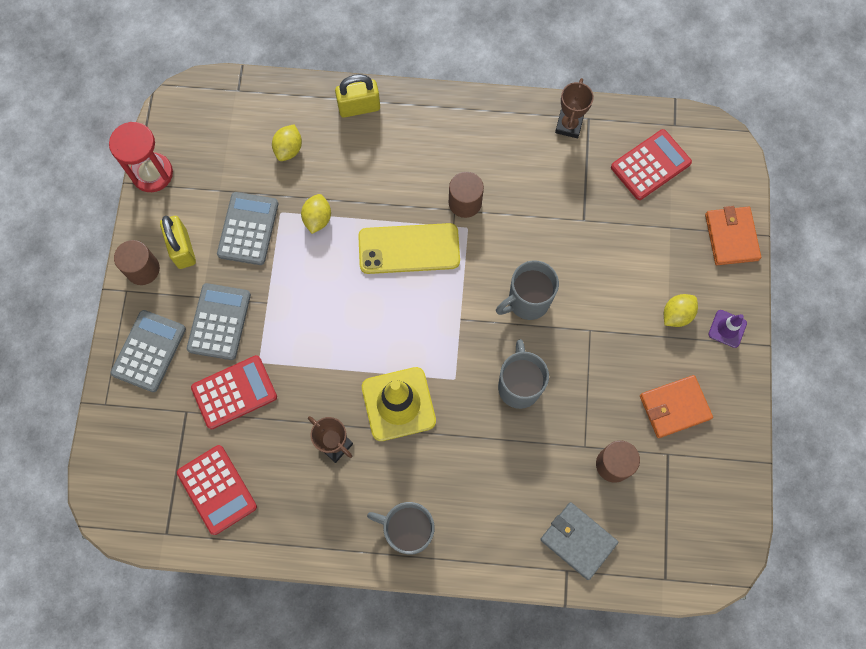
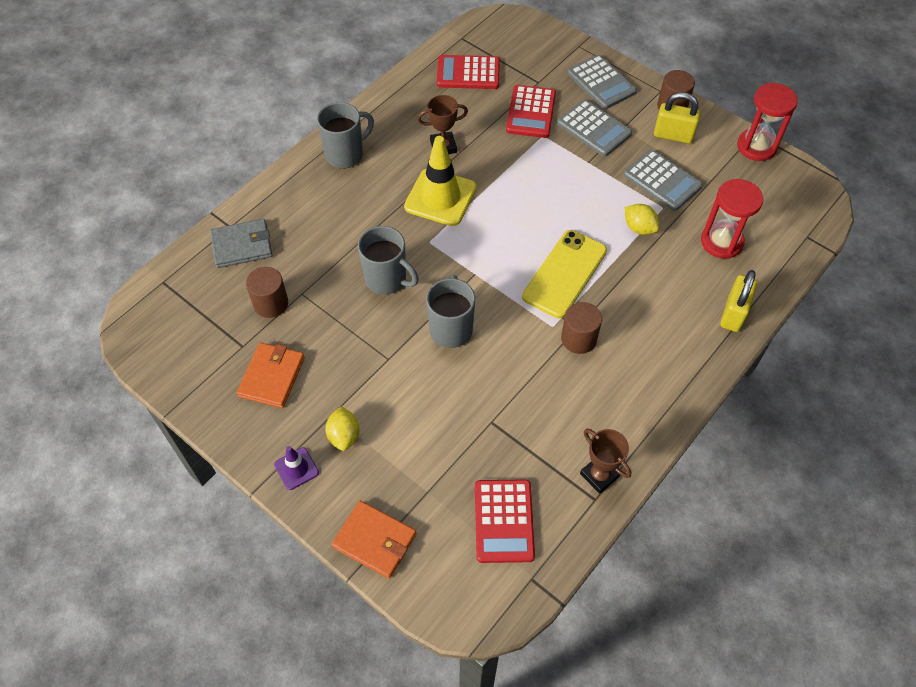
camera: 125 degrees right, 15 degrees down
yellow lemon [272,124,302,161] -> red hourglass [701,179,763,259]

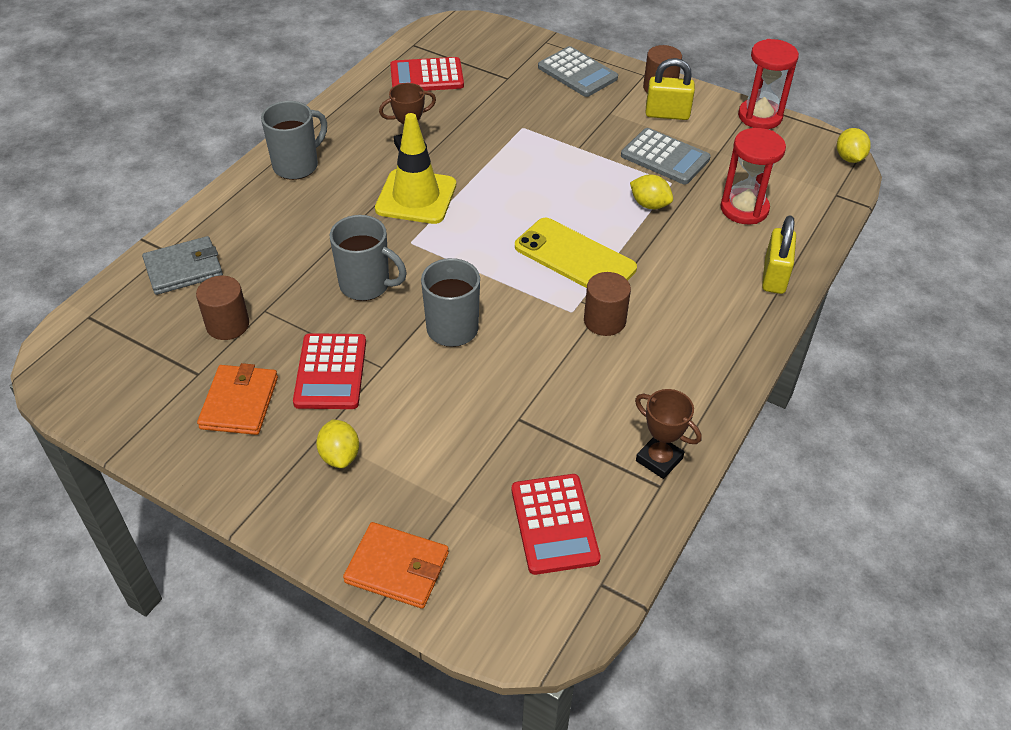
camera: 10 degrees left, 10 degrees down
purple traffic cone [274,446,319,490] -> none
red calculator [506,85,556,138] -> red calculator moved to [293,333,366,409]
yellow phone [522,230,607,318] -> yellow phone turned 75 degrees counterclockwise [515,218,637,288]
grey calculator [557,99,632,157] -> none
none -> yellow lemon [837,128,871,163]

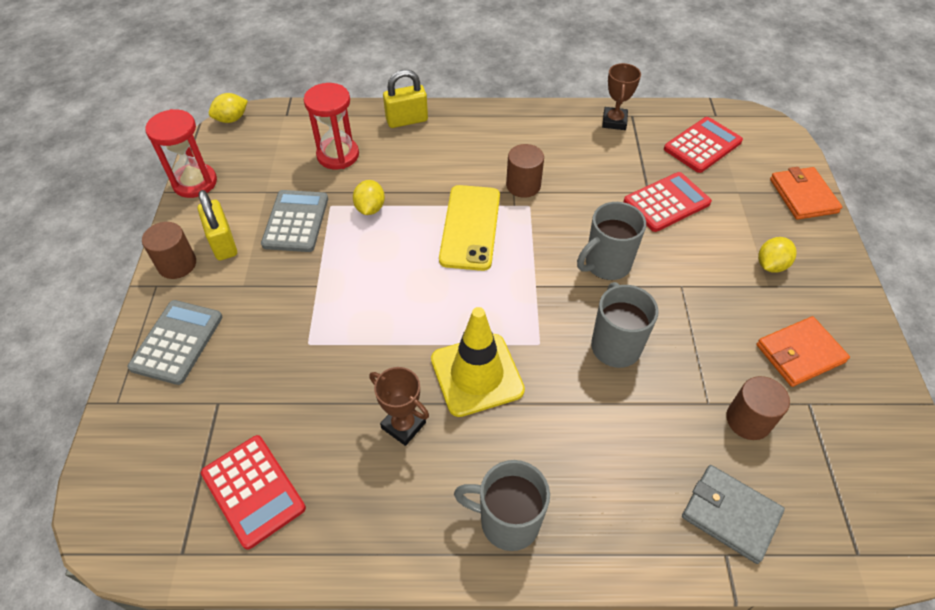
camera: 120 degrees left, 5 degrees up
red calculator [293,333,366,409] -> red calculator moved to [624,172,712,232]

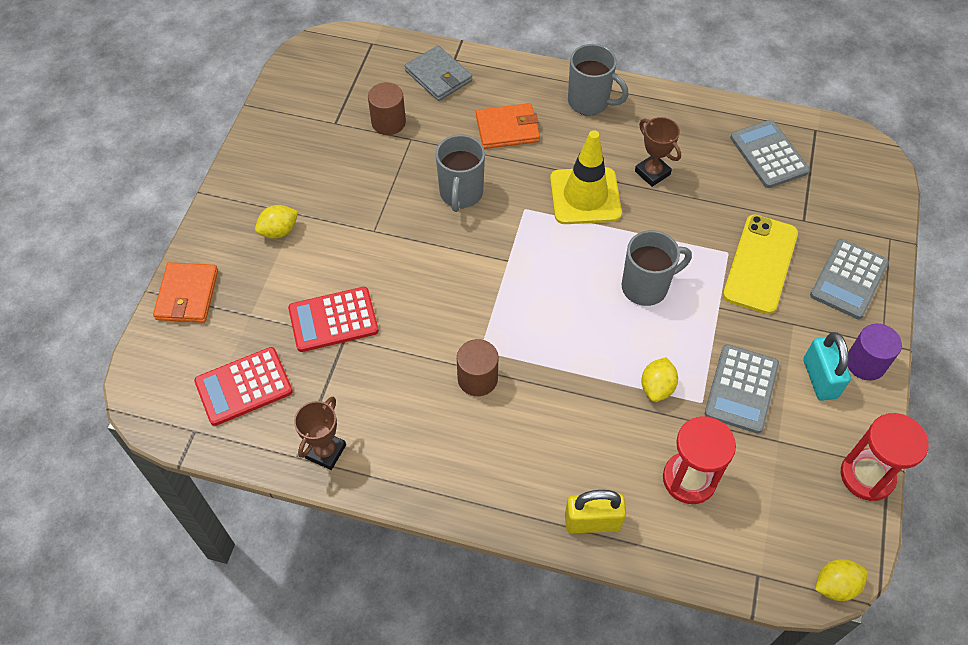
camera: 165 degrees left, 5 degrees up
brown cylinder [142,222,196,279] -> purple cylinder [848,324,902,381]
yellow padlock [198,190,237,260] -> turquoise padlock [803,332,851,401]
red calculator [201,435,306,549] -> grey calculator [730,120,810,188]
yellow phone [439,185,500,271] -> yellow phone moved to [723,214,798,314]
grey mug [577,202,646,280] -> grey mug moved to [622,230,692,306]
orange wallet [756,316,850,387] -> orange wallet moved to [476,103,540,149]

